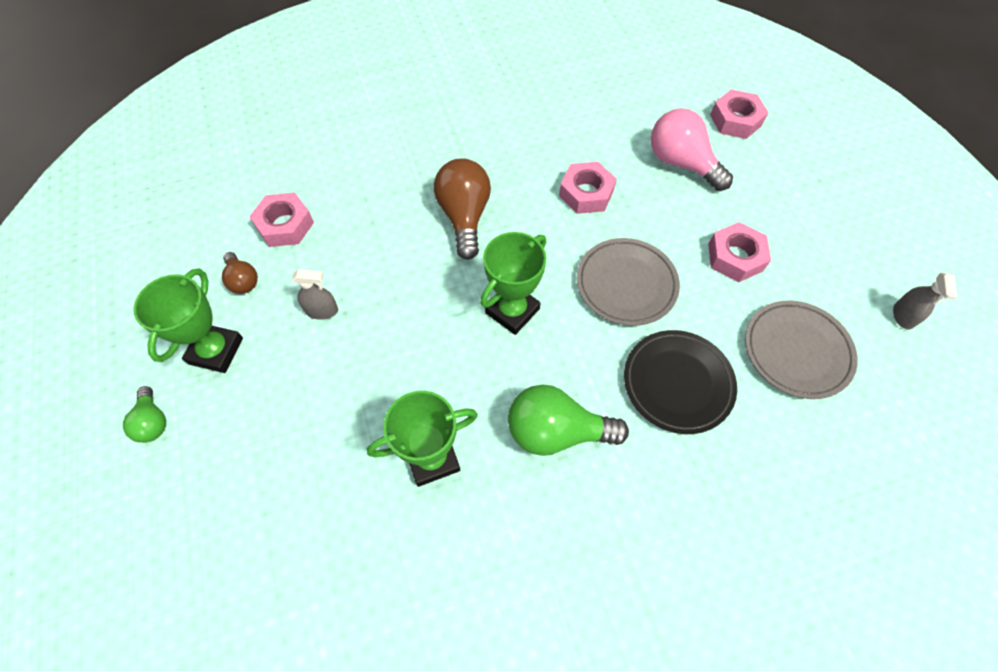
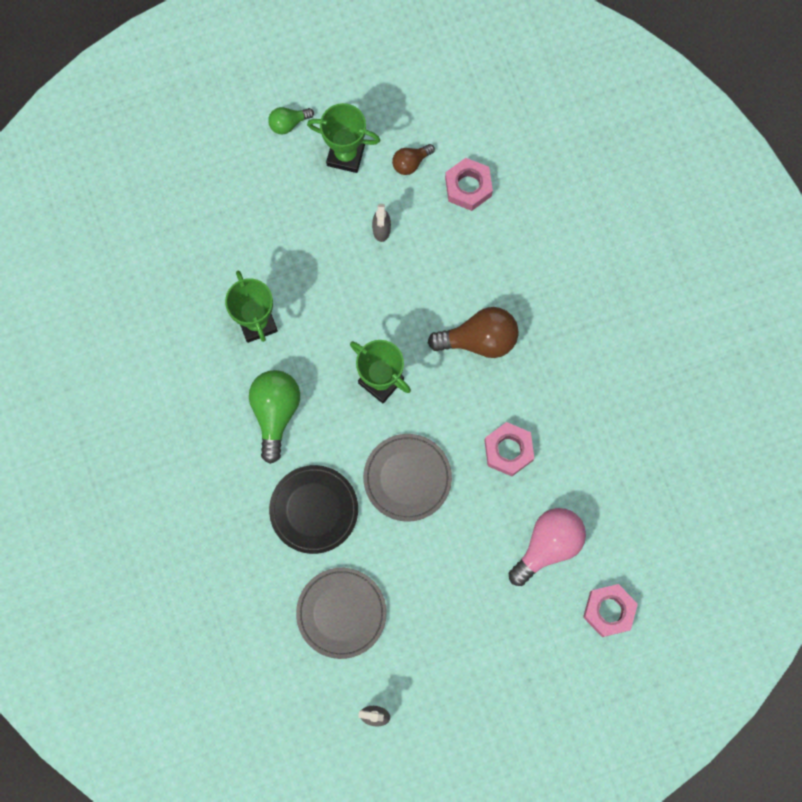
camera: 90 degrees right, 15 degrees up
pink nut [708,222,771,282] -> none

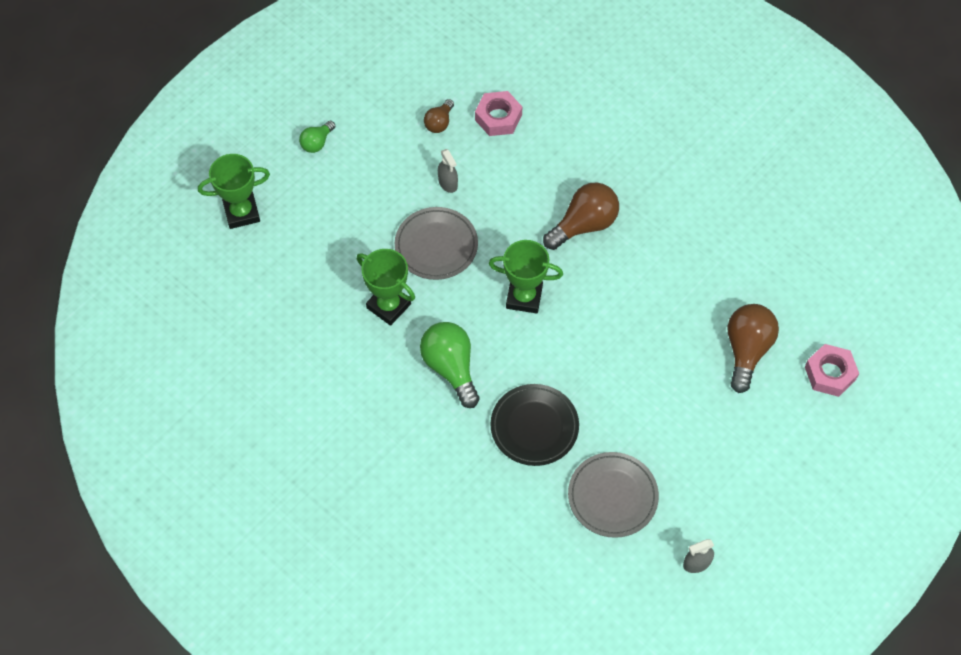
camera: 30 degrees left, 15 degrees down
green trophy [307,103,380,173] -> green trophy moved to [198,154,270,229]
grey plate [363,434,452,522] -> grey plate moved to [395,207,478,280]
pink nut [484,422,534,476] -> none
pink light bulb [509,508,586,586] -> brown light bulb [728,304,779,393]

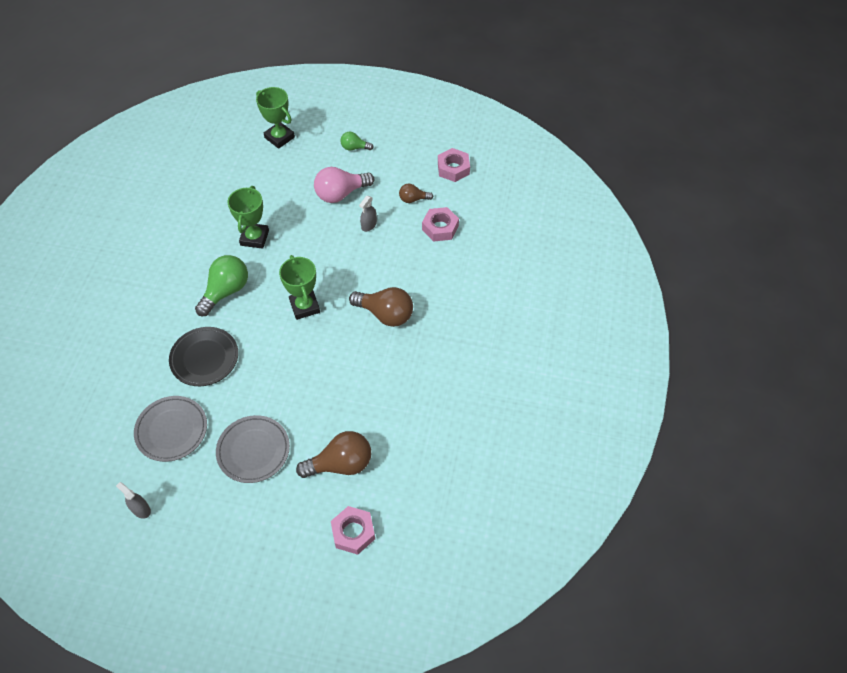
camera: 60 degrees right, 5 degrees down
grey plate [395,207,478,280] -> grey plate moved to [216,415,290,483]
none -> pink light bulb [314,167,374,203]
none -> pink nut [438,148,470,182]

